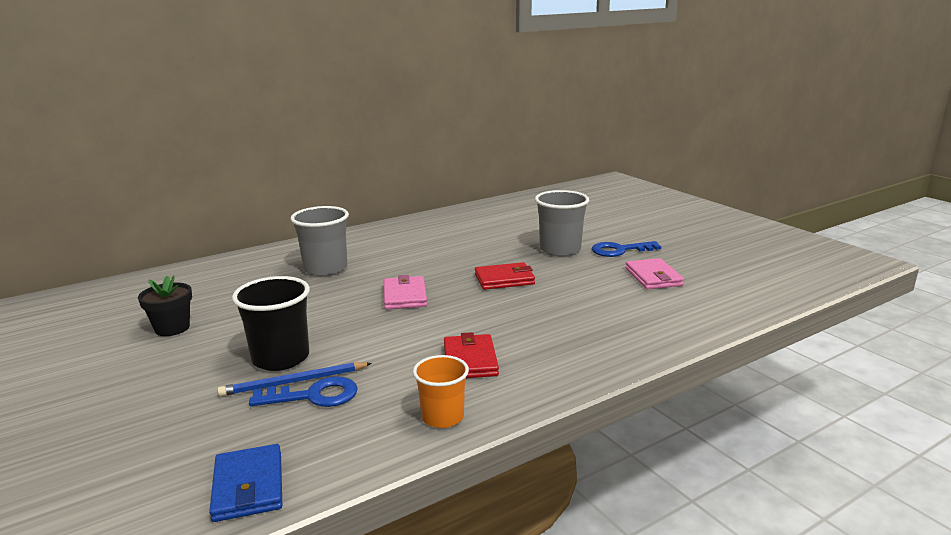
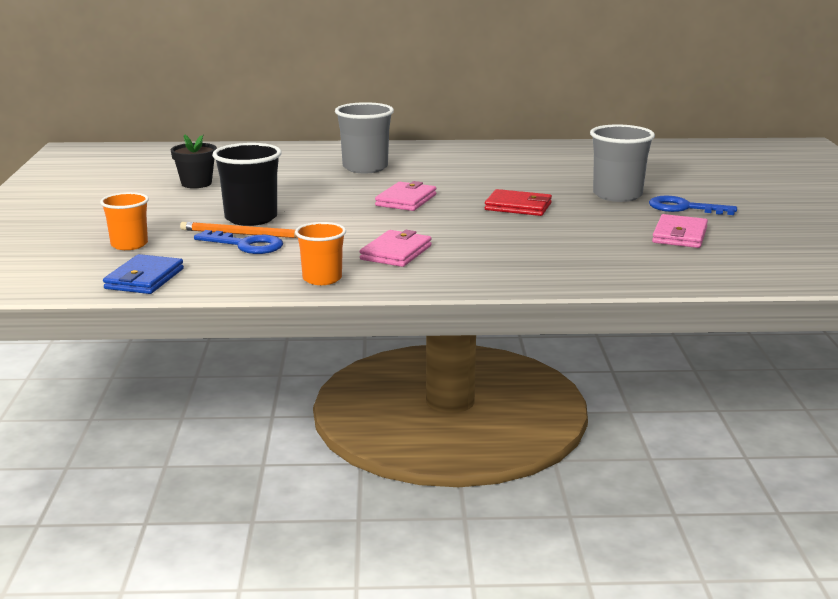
camera: 30 degrees right, 0 degrees up
blue pencil [217,362,372,396] -> orange pencil [180,222,298,238]
red wallet [444,332,499,378] -> pink wallet [360,230,432,267]
none -> orange cup [100,192,149,250]

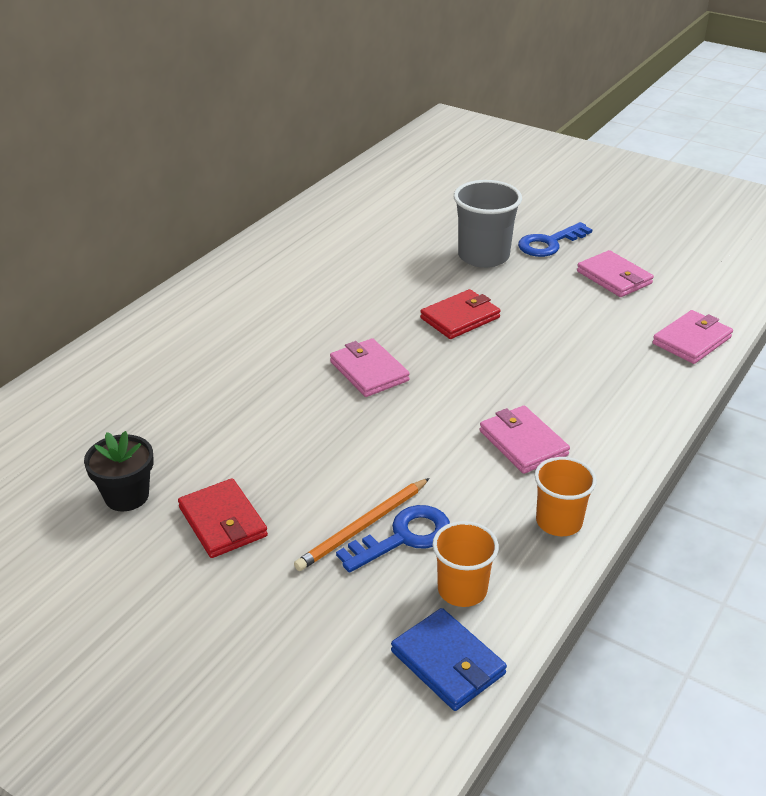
camera: 55 degrees left, 15 degrees up
orange cup [100,192,149,250] -> orange cup moved to [432,521,499,607]
black cup [212,143,282,226] -> none
grey cup [335,102,394,173] -> none
none -> red wallet [178,478,268,558]
none -> pink wallet [652,310,733,364]

